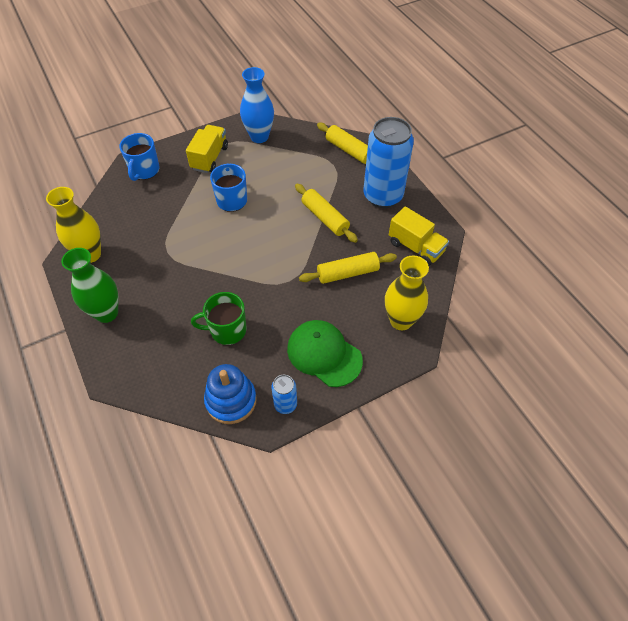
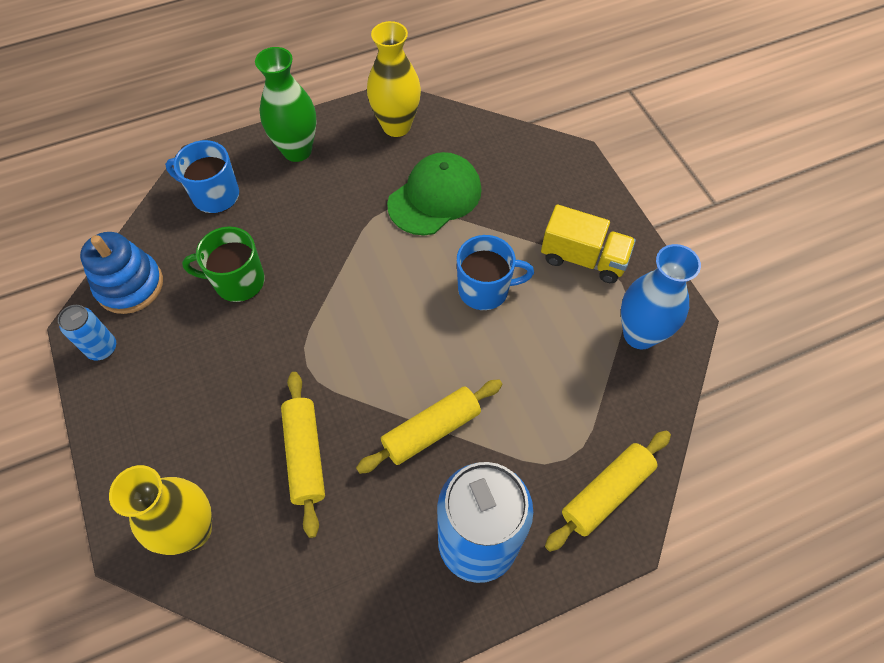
camera: 95 degrees right, 5 degrees up
blue mug [119,133,160,181] -> blue mug moved to [165,140,239,214]
green mug [191,292,247,345] -> green mug turned 90 degrees counterclockwise [182,227,265,302]
green cap [287,320,363,387] -> green cap moved to [387,152,482,235]
yellow truck [389,206,449,266] -> none

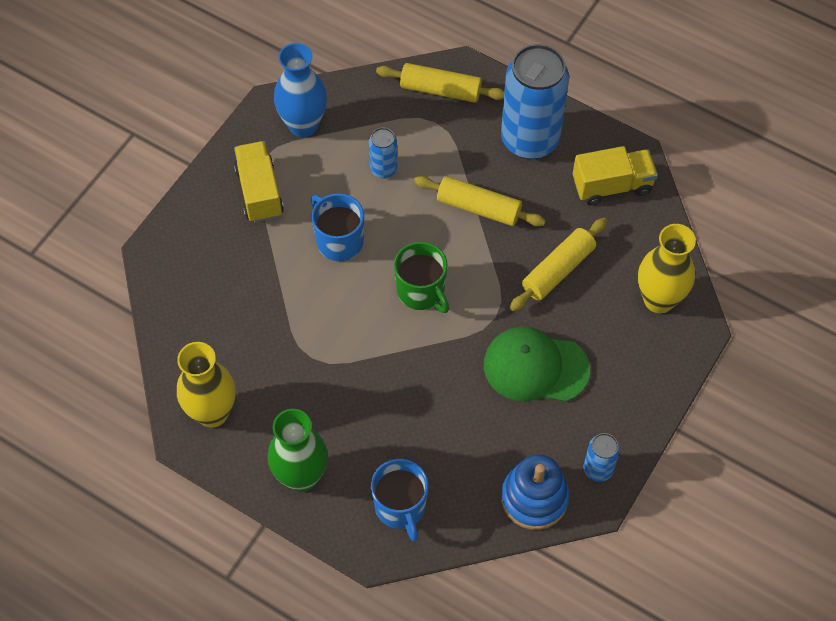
camera: 125 degrees left, 0 degrees up
green mug [182,227,265,302] -> green mug moved to [394,242,449,313]
green cap [387,152,482,235] -> green cap moved to [484,327,590,402]
none -> blue can [369,128,397,178]
none -> yellow truck [573,146,658,206]

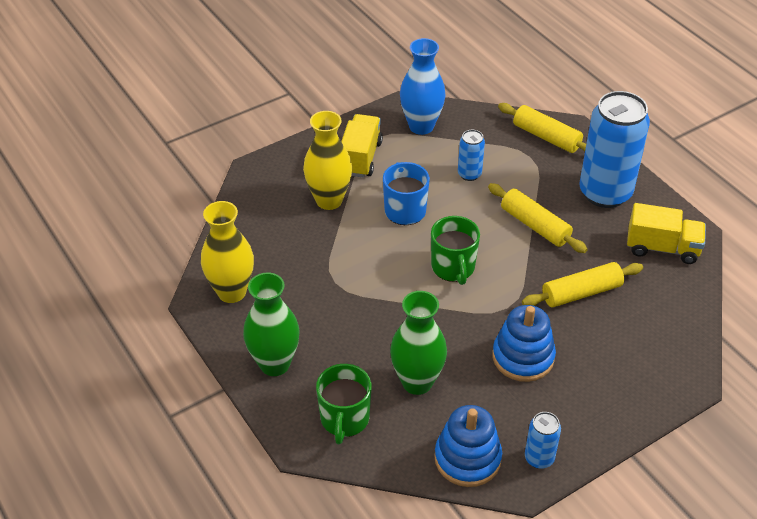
camera: 25 degrees right, 15 degrees down
blue mug [371,459,428,541] -> green mug [316,364,372,444]
green cap [484,327,590,402] -> blue stacking toy [492,305,556,382]
yellow vase [638,224,696,313] -> yellow vase moved to [303,111,352,210]
none -> green vase [390,291,447,395]

